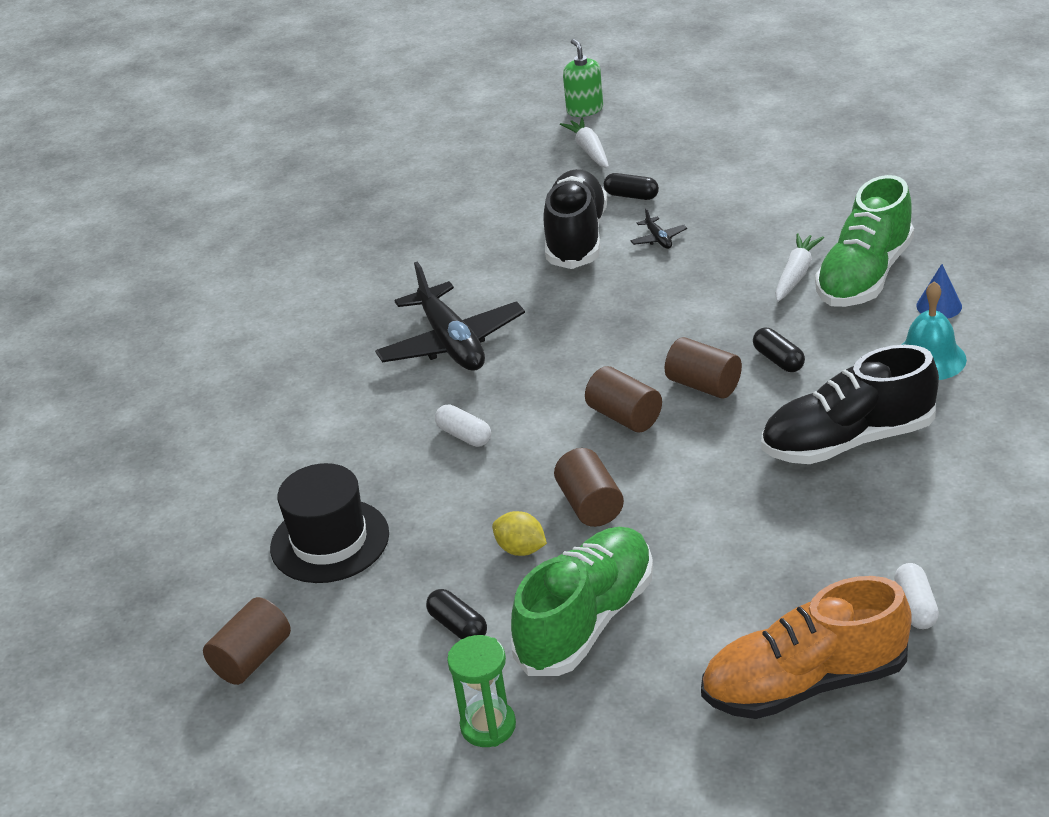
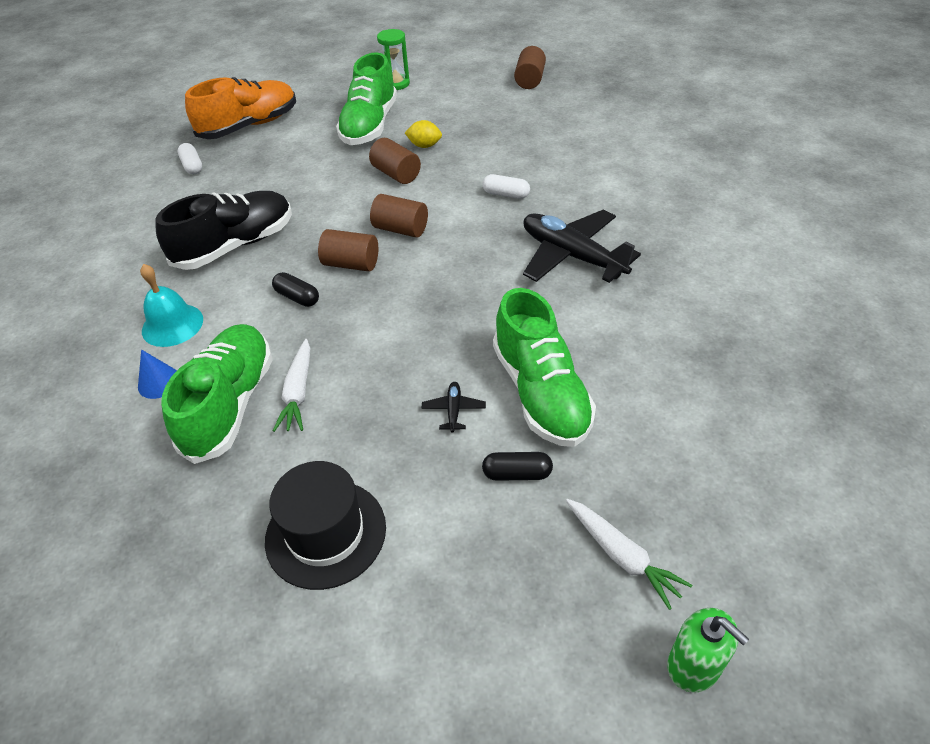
camera: 155 degrees right, 10 degrees up
black hat [270,463,389,583] -> black hat moved to [265,461,386,590]
black capsule [426,589,487,639] -> none
black shoe [543,169,607,269] -> green shoe [493,288,596,447]
black plane [630,208,687,249] -> black plane turned 45 degrees clockwise [421,382,486,433]

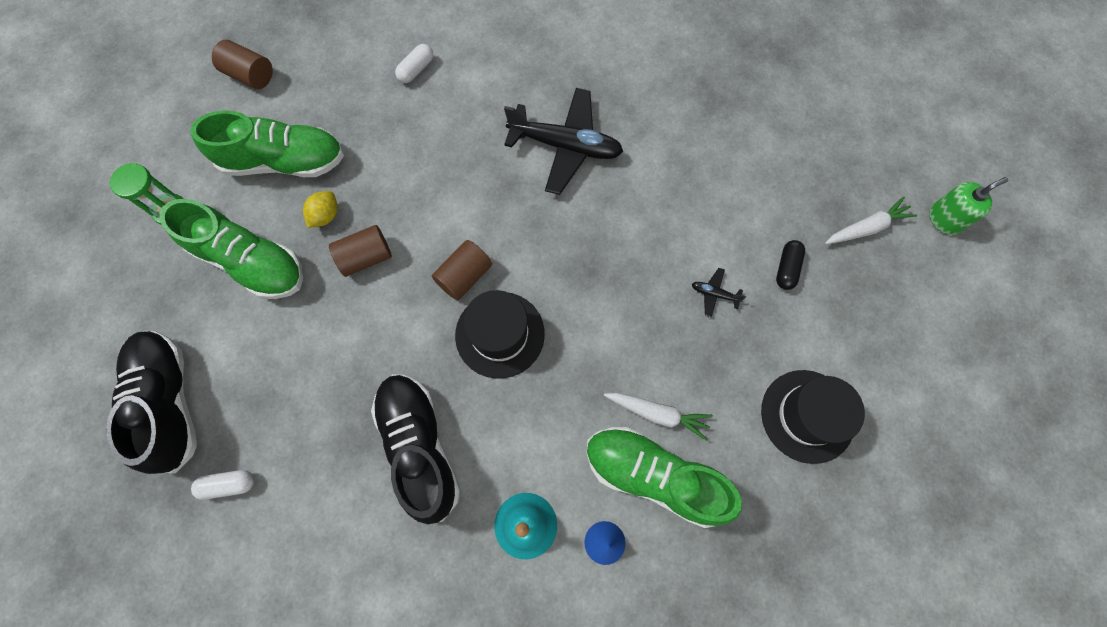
camera: 75 degrees left, 25 degrees up
orange shoe [185,77,296,139] -> black shoe [106,331,197,474]
black capsule [272,272,319,307] -> none
brown cylinder [318,229,378,272] -> black hat [455,290,545,379]
white capsule [483,174,530,199] -> white capsule moved to [395,44,433,83]
green shoe [493,288,596,447] -> green shoe moved to [190,110,344,177]
black plane [523,210,641,283] -> black plane turned 135 degrees counterclockwise [504,88,623,195]

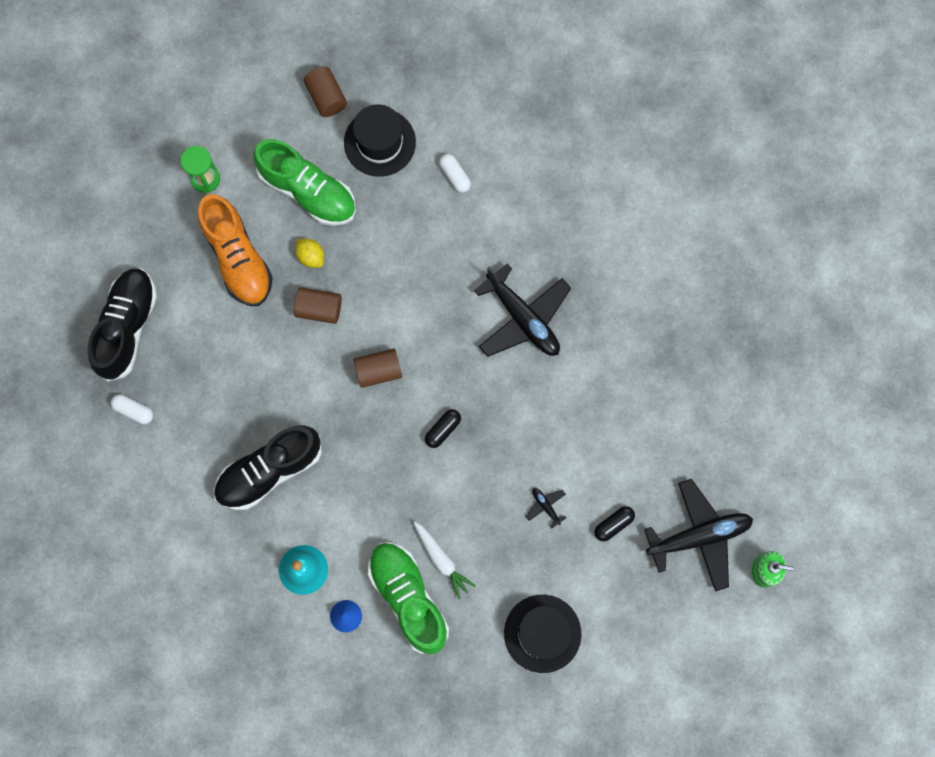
camera: 35 degrees right, 5 degrees up
green shoe [159,199,303,299] -> orange shoe [198,194,273,306]
yellow lemon [303,191,337,228] -> yellow lemon turned 75 degrees clockwise [295,239,324,268]
black shoe [371,374,461,524] -> black shoe turned 135 degrees counterclockwise [214,426,322,510]
white capsule [395,44,433,83] -> white capsule turned 75 degrees clockwise [439,154,471,193]
black hat [455,290,545,379] -> black hat moved to [344,104,416,177]
white carrot [825,197,917,244] -> black plane [644,479,753,591]
none -> black capsule [425,409,461,448]

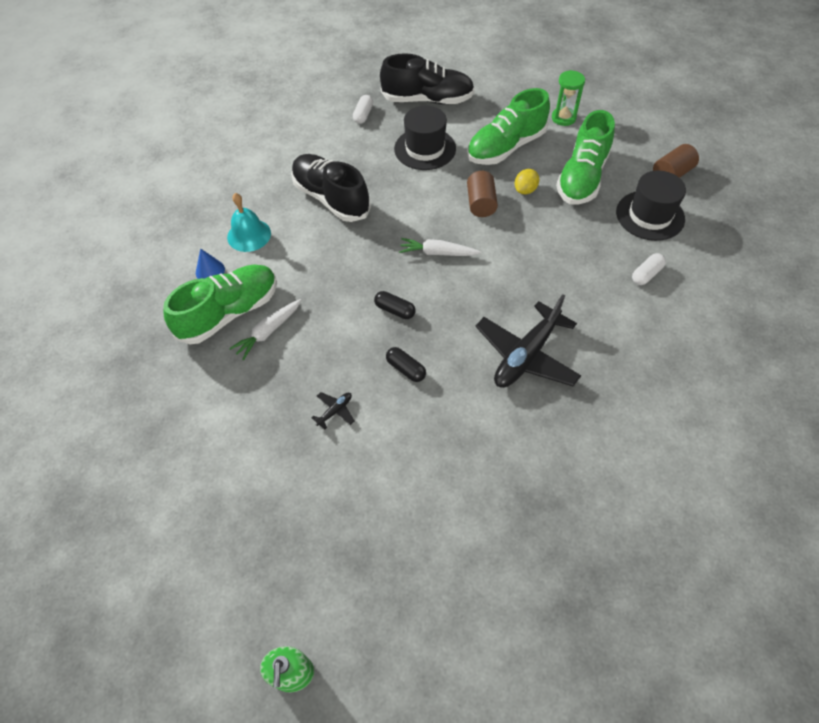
camera: 80 degrees right, 20 degrees down
orange shoe [198,194,273,306] -> green shoe [467,88,550,165]
brown cylinder [354,348,402,388] -> white carrot [399,238,481,256]
black hat [504,595,582,673] -> black hat moved to [394,106,456,170]
black capsule [594,506,635,541] -> black capsule moved to [386,347,426,382]
black plane [644,479,753,591] -> none

